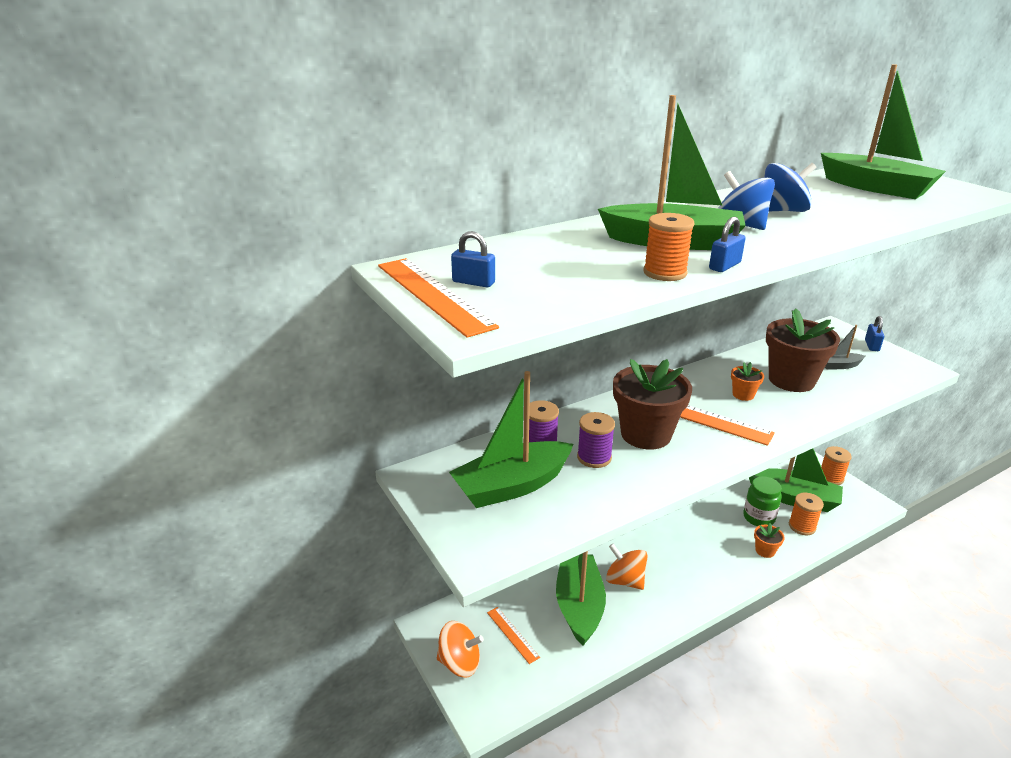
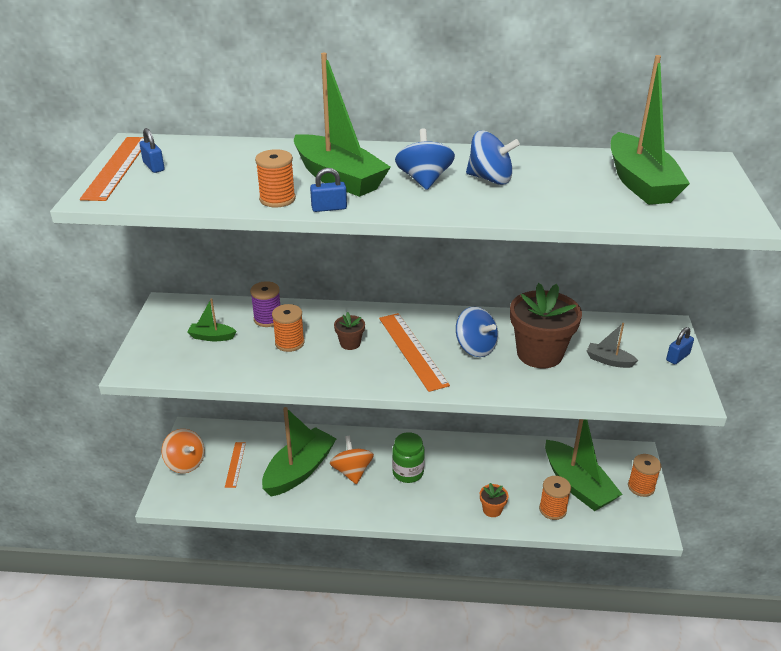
camera: 35 degrees right, 5 degrees up
green boat [449,371,573,508] -> green boat [187,298,236,341], size x0.46
purple spool [577,412,615,468] -> orange spool [272,304,304,352]
brown flower pot [613,359,692,450] -> brown flower pot [334,312,365,350], size x0.45
orange flower pot [731,362,764,401] -> blue spinning top [456,307,498,357]
green jar [743,476,782,526] -> green jar moved to [392,432,425,483]

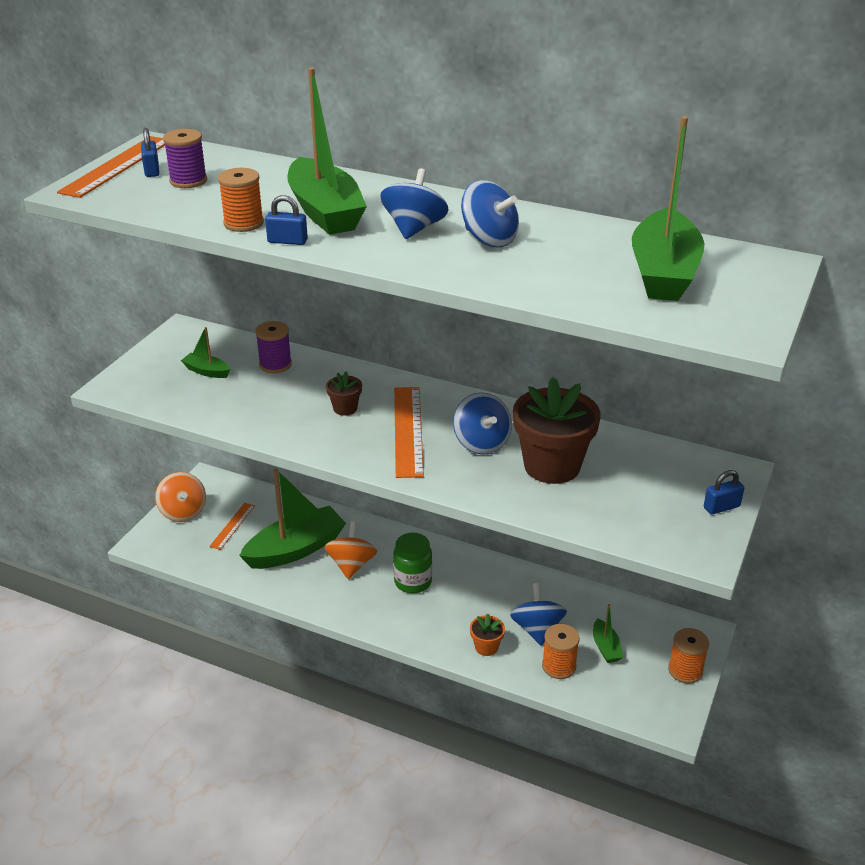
camera: 20 degrees right, 0 degrees up
orange spool [272,304,304,352] -> none
green boat [545,419,622,511] -> green boat [593,604,623,663], size x0.46
grey boat [587,323,638,368] -> none
none -> purple spool [163,129,207,188]
none -> blue spinning top [510,583,567,646]

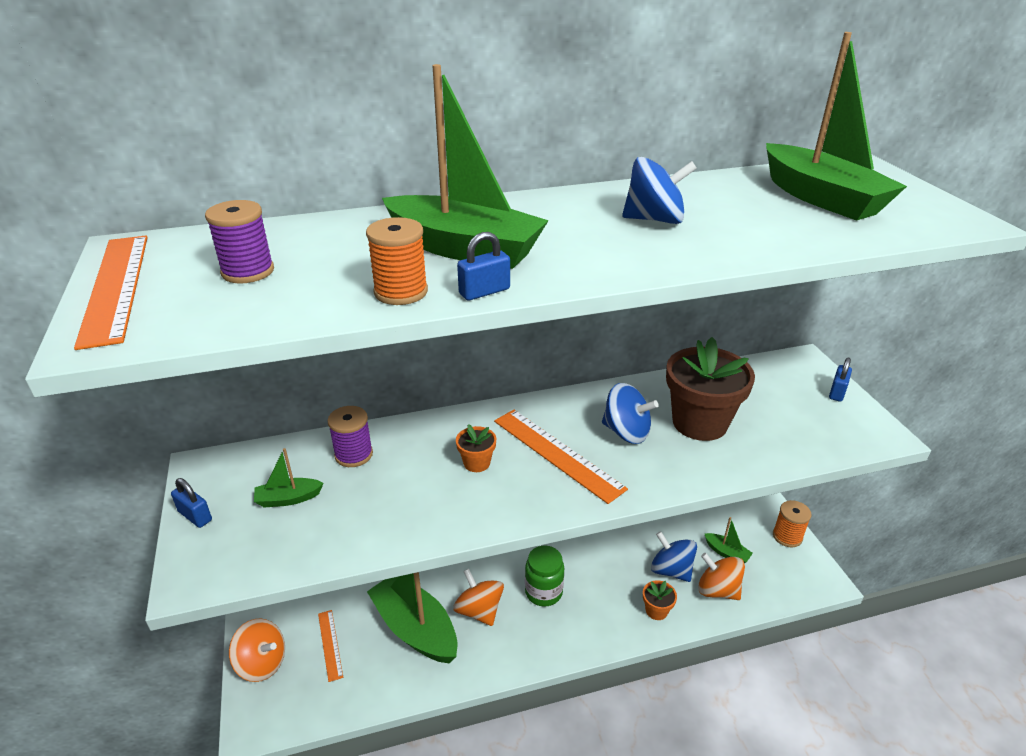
camera: 40 degrees left, 0 degrees up
blue padlock [141,128,159,177] -> blue padlock moved to [171,478,212,528]
green boat [239,468,346,569] -> green boat turned 60 degrees counterclockwise [367,572,457,664]
brown flower pot [326,371,362,416] -> orange flower pot [456,424,496,472]
blue spinning top [380,168,449,239] -> none
orange spool [542,624,580,679] -> orange spinning top [698,553,745,600]

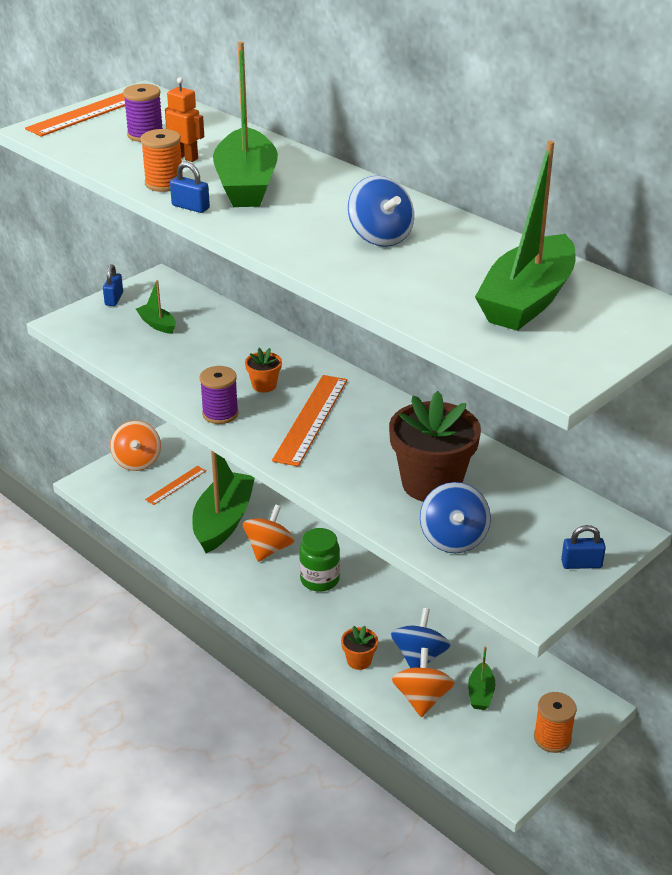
camera: 60 degrees right, 0 degrees up
purple spool [327,406,373,467] -> purple spool moved to [200,366,239,424]
blue spinning top [602,383,659,444] -> blue spinning top moved to [420,482,491,553]
none -> orange robot [165,77,204,162]

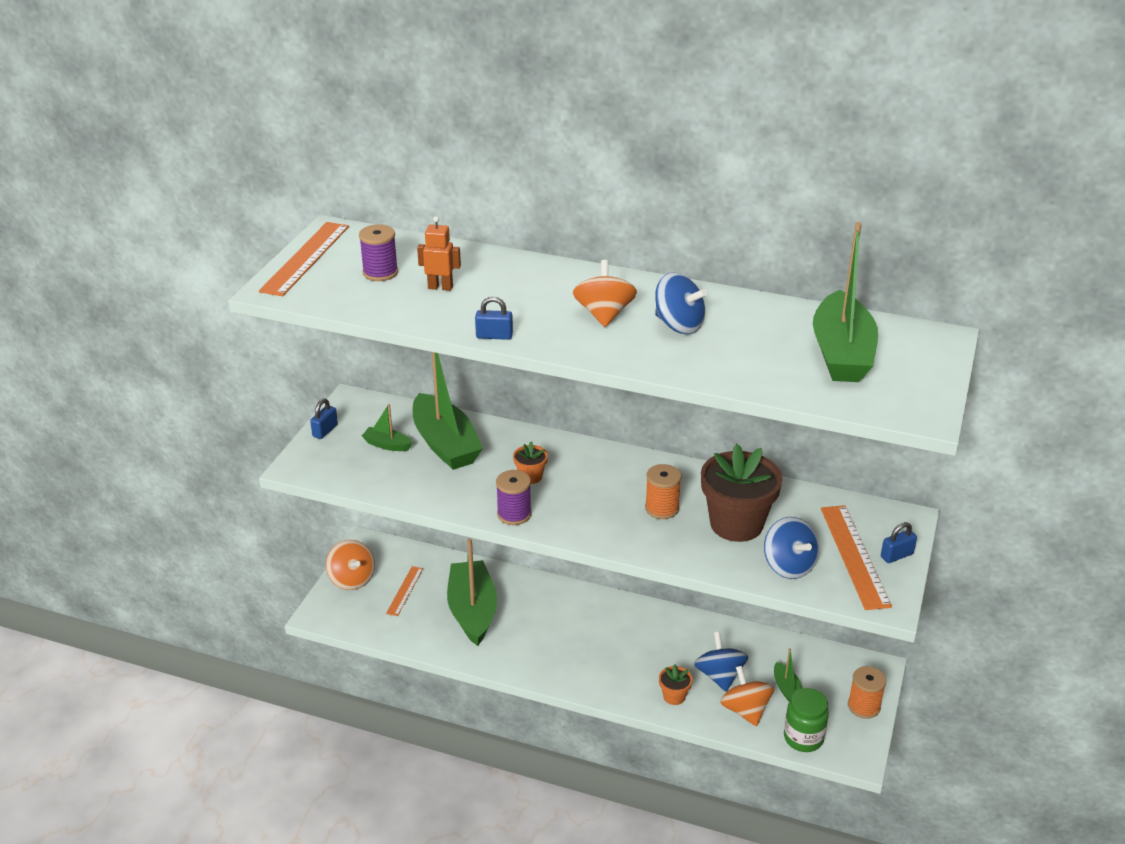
camera: 25 degrees left, 0 degrees up
blue padlock [103,264,123,306] -> blue padlock turned 45 degrees clockwise [310,398,338,439]
orange spool [141,129,183,192] -> orange spool moved to [645,464,681,519]
green boat [213,41,278,207] -> green boat moved to [413,352,483,470]
orange spinning top [243,504,294,562] -> orange spinning top moved to [573,260,637,327]
orange ruler [272,375,347,467] -> orange ruler moved to [821,505,892,610]
green jar [299,528,340,592] -> green jar moved to [784,688,829,752]

